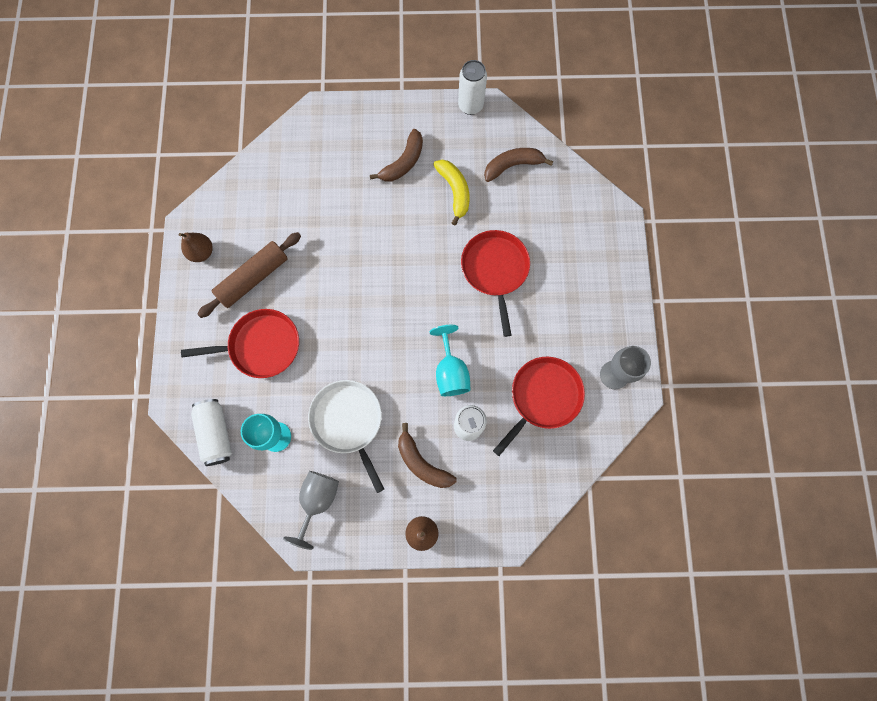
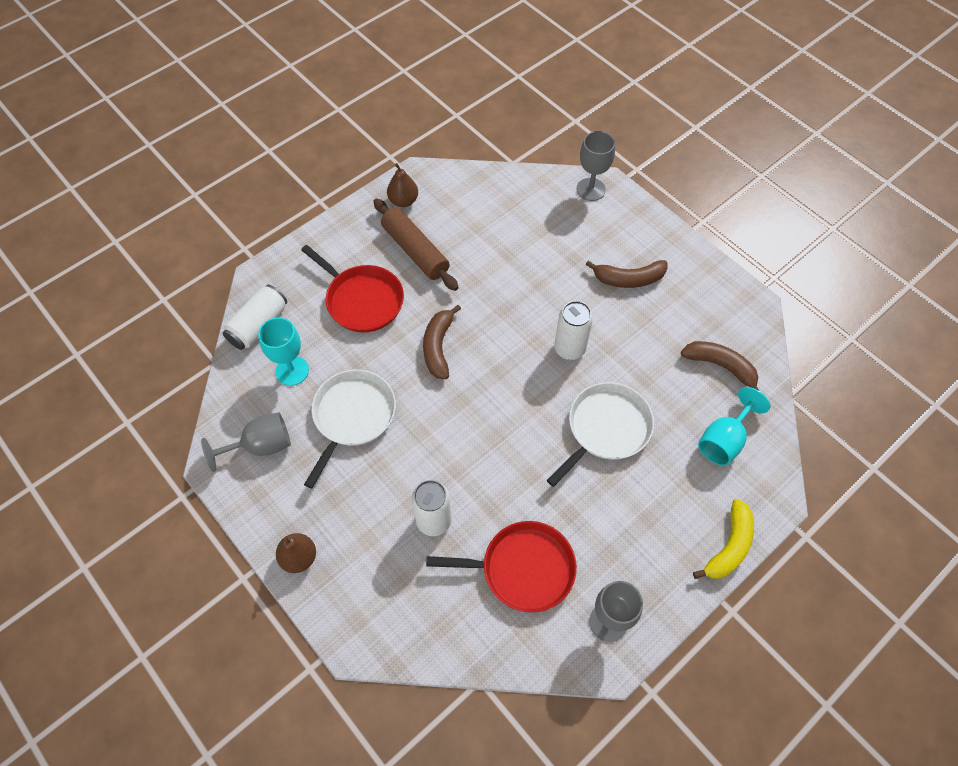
camera: 50 degrees right, 15 degrees down
brown rolling pin [197,232,301,318] -> brown rolling pin turned 45 degrees clockwise [373,198,458,291]
brown banana [398,423,457,488] -> brown banana moved to [423,305,461,379]
turquoise goblet [430,325,471,396] -> turquoise goblet moved to [698,387,771,466]
yellow banana [433,160,470,225] -> yellow banana moved to [693,499,754,579]
white can [458,60,487,115] -> white can moved to [554,301,593,360]
red pan [461,230,530,337] -> white pan [547,382,654,487]
none -> grey goblet [576,131,615,201]

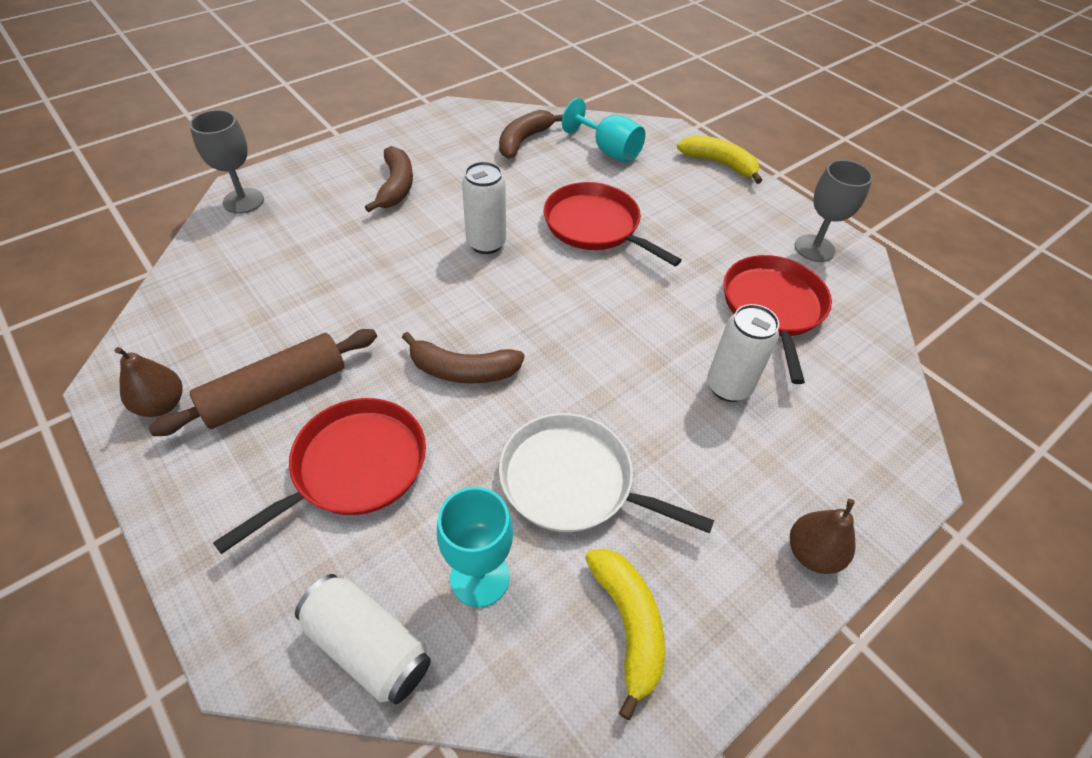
camera: 90 degrees left, 10 degrees down
grey goblet [201,412,291,472] -> yellow banana [585,549,665,720]
white pan [547,382,654,487] -> red pan [544,182,682,266]

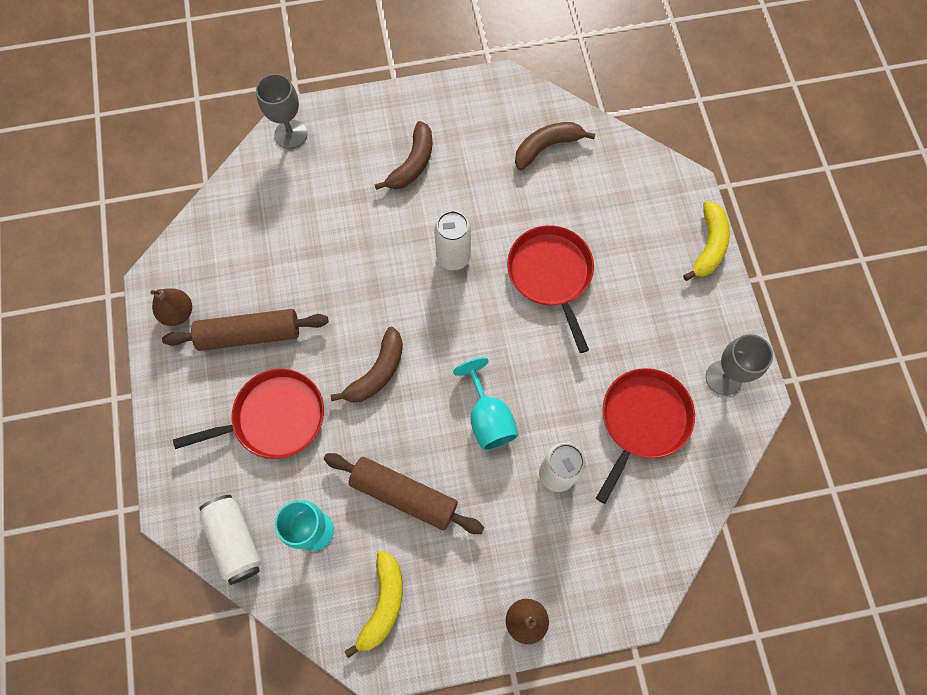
camera: 30 degrees right, 20 degrees up
brown banana [402,332,525,384] -> brown banana turned 90 degrees counterclockwise [330,327,403,403]
white pan [499,413,714,534] -> brown rolling pin [324,453,484,534]
turquoise goblet [562,98,645,163] -> turquoise goblet moved to [453,357,518,450]
yellow banana [677,135,762,184] -> yellow banana turned 45 degrees clockwise [683,201,730,281]

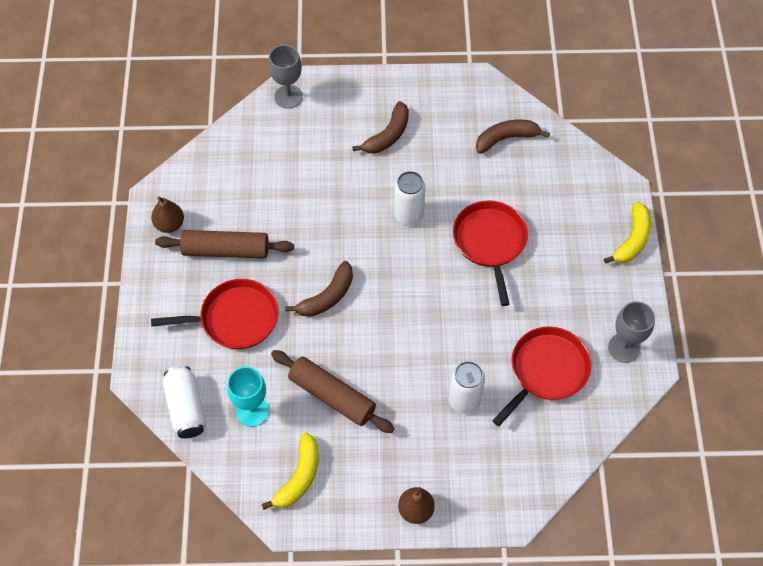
camera: 10 degrees right, 10 degrees down
turquoise goblet [453,357,518,450] -> none

